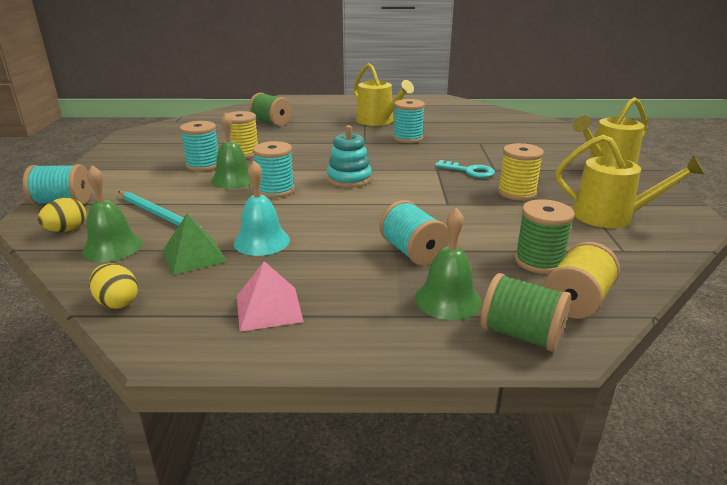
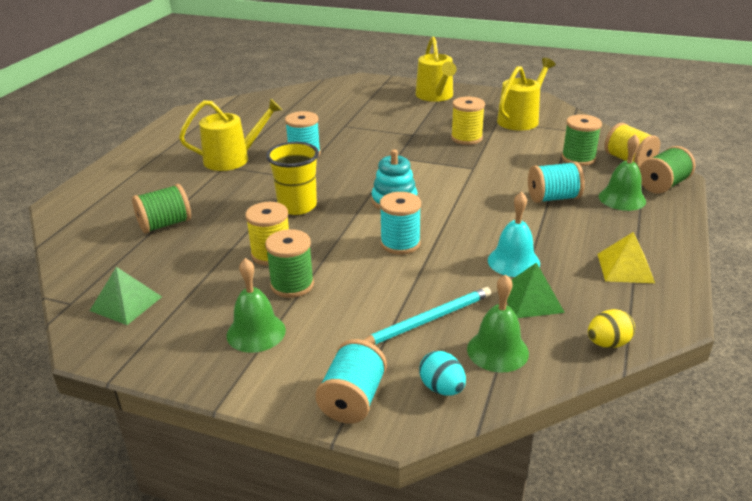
camera: 70 degrees left, 5 degrees up
yellow egg [38,198,86,232] -> turquoise egg [419,351,466,396]
turquoise spool [180,121,218,171] -> green spool [265,229,314,298]
green bell [211,112,252,189] -> green bell moved to [226,258,286,353]
pink pyramid [237,261,304,332] -> yellow pyramid [597,232,655,283]
turquoise key [435,160,495,178] -> none
none -> green pyramid [90,267,162,325]
none -> yellow cup [266,142,319,215]

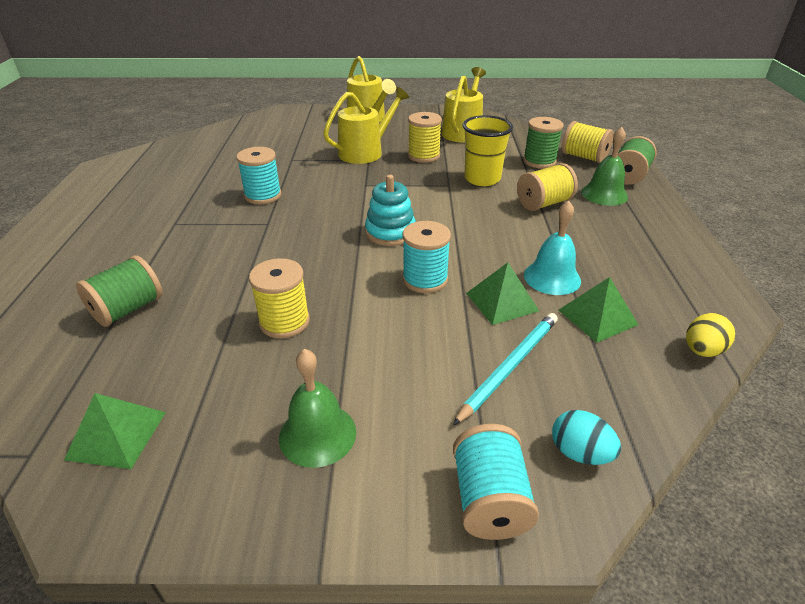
camera: 20 degrees left, 5 degrees up
yellow watering can [179,98,282,171] -> yellow watering can moved to [323,87,409,164]
green spool [265,229,314,298] -> none
yellow cup [266,142,319,215] -> yellow cup moved to [463,115,513,186]
green bell [467,275,529,372] -> none
turquoise spool [528,162,585,203] -> yellow spool [517,163,578,211]
yellow pyramid [597,232,655,283] -> none
none -> green pyramid [466,262,539,325]

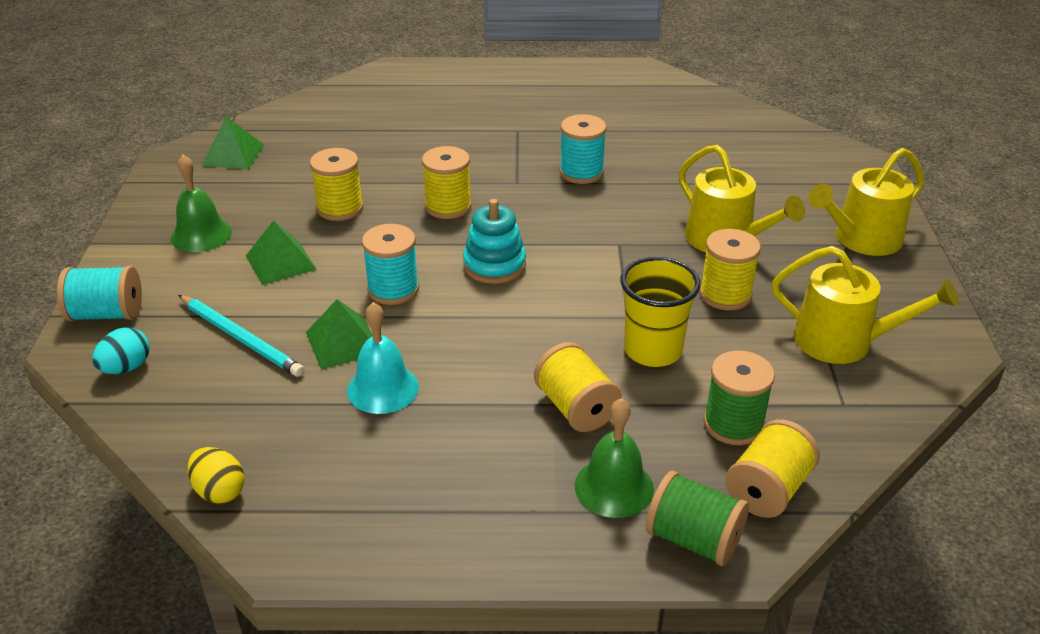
camera: 90 degrees right, 0 degrees up
green spool [76,255,163,327] -> none
green pyramid [559,277,639,343] -> green pyramid moved to [246,220,316,285]
none -> yellow spool [422,146,471,219]

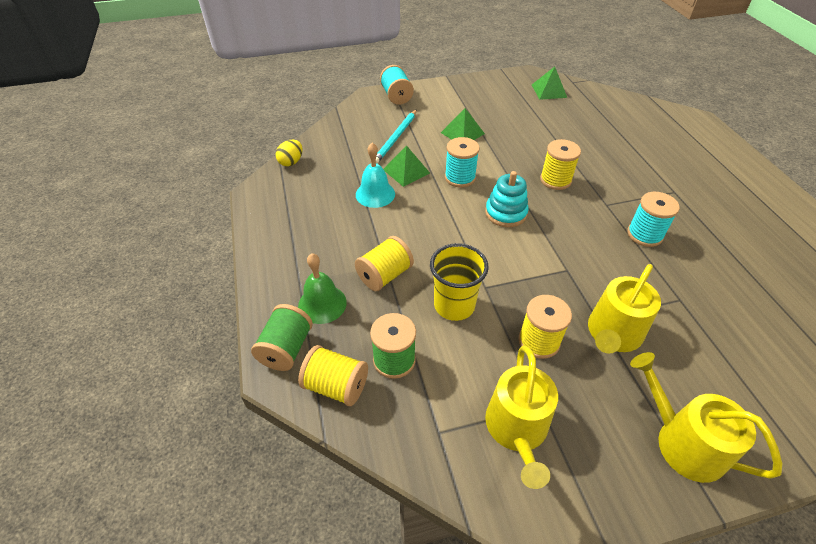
camera: 75 degrees right, 10 degrees up
turquoise egg [92,327,150,374] -> none
green bell [171,155,232,252] -> none
yellow spool [310,148,363,221] -> none

